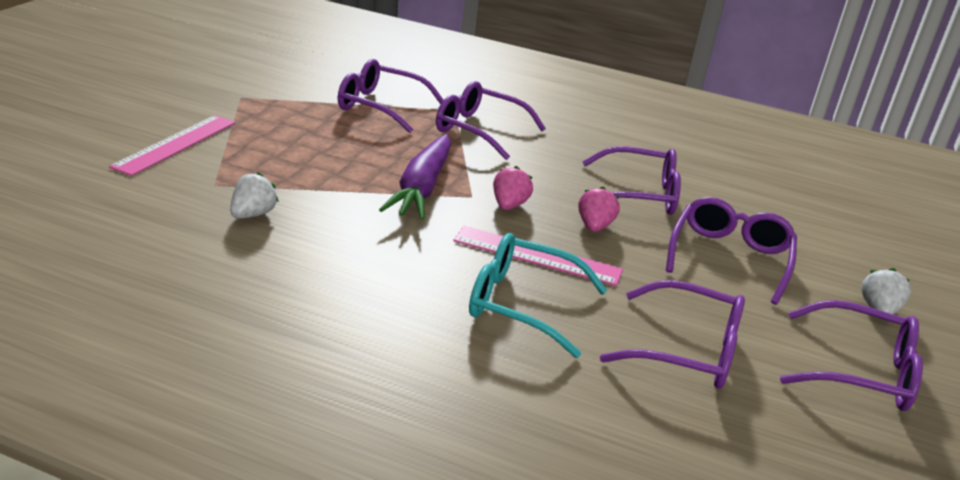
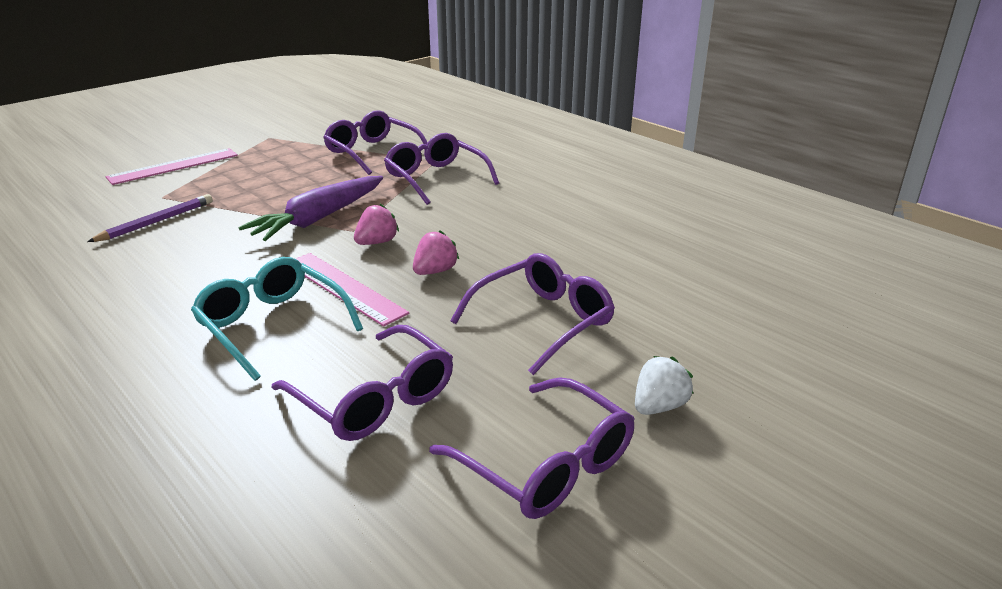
camera: 30 degrees right, 0 degrees up
white strawberry [230,172,279,219] -> purple pencil [87,194,213,242]
purple glasses [582,146,681,215] -> none

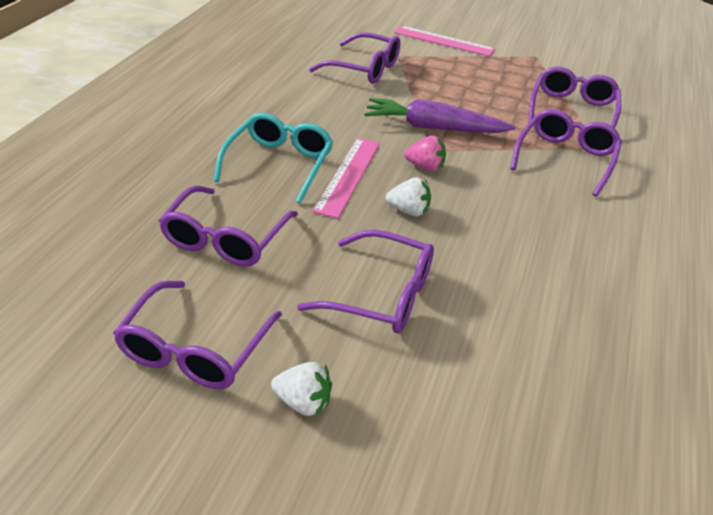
camera: 60 degrees right, 10 degrees up
purple pencil [87,194,213,242] -> purple glasses [309,32,400,83]
pink strawberry [413,230,459,275] -> white strawberry [386,177,431,216]

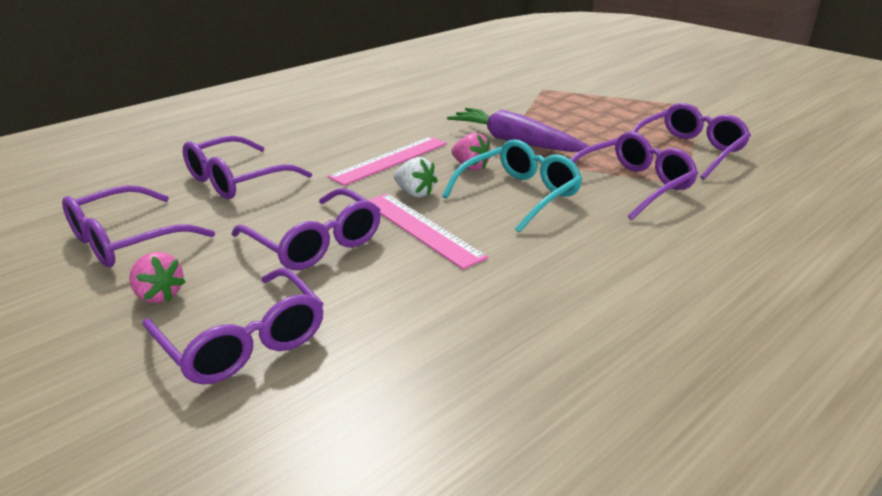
camera: 30 degrees right, 10 degrees down
turquoise glasses [214,113,333,203] -> turquoise glasses moved to [442,139,582,233]
white strawberry [271,362,332,416] -> pink strawberry [129,252,186,303]
purple glasses [309,32,400,83] -> purple glasses moved to [142,268,324,384]
pink ruler [394,26,495,57] -> pink ruler moved to [368,194,488,270]

